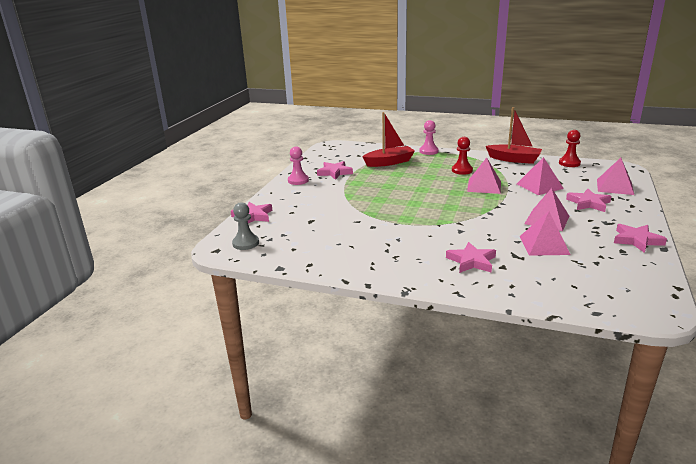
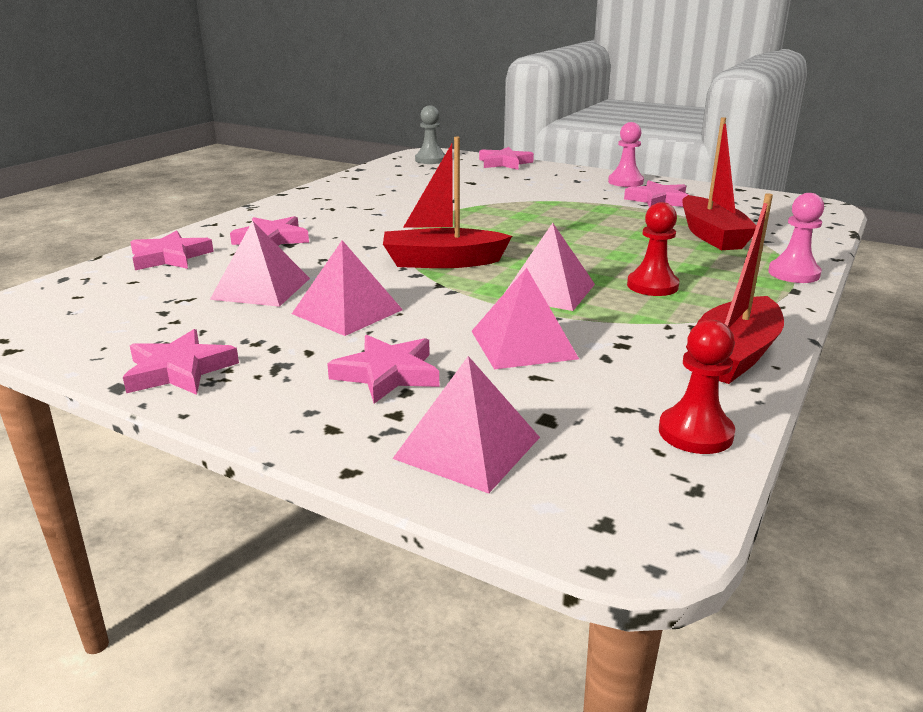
camera: 100 degrees right, 0 degrees up
none -> pink star [130,230,214,270]
none -> red boat [383,137,512,268]

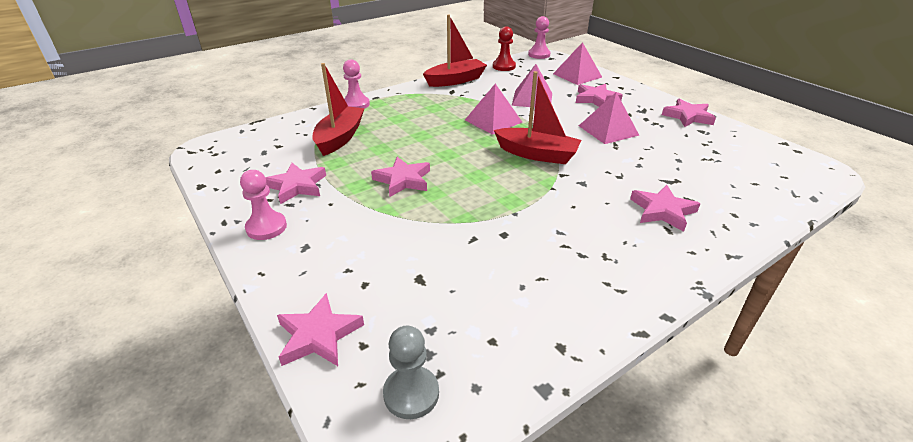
camera: 155 degrees left, 10 degrees up
pink star [130,230,214,270] -> pink star moved to [371,157,430,197]
pink pyramid [210,221,310,307] -> none
red pawn [627,202,679,296] -> none
none -> pink pawn [528,16,551,59]

